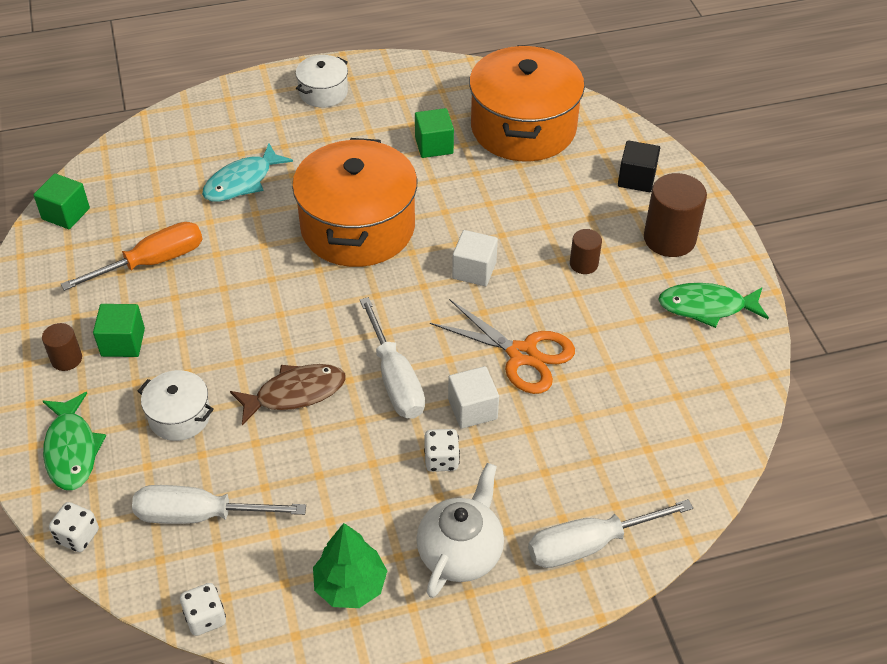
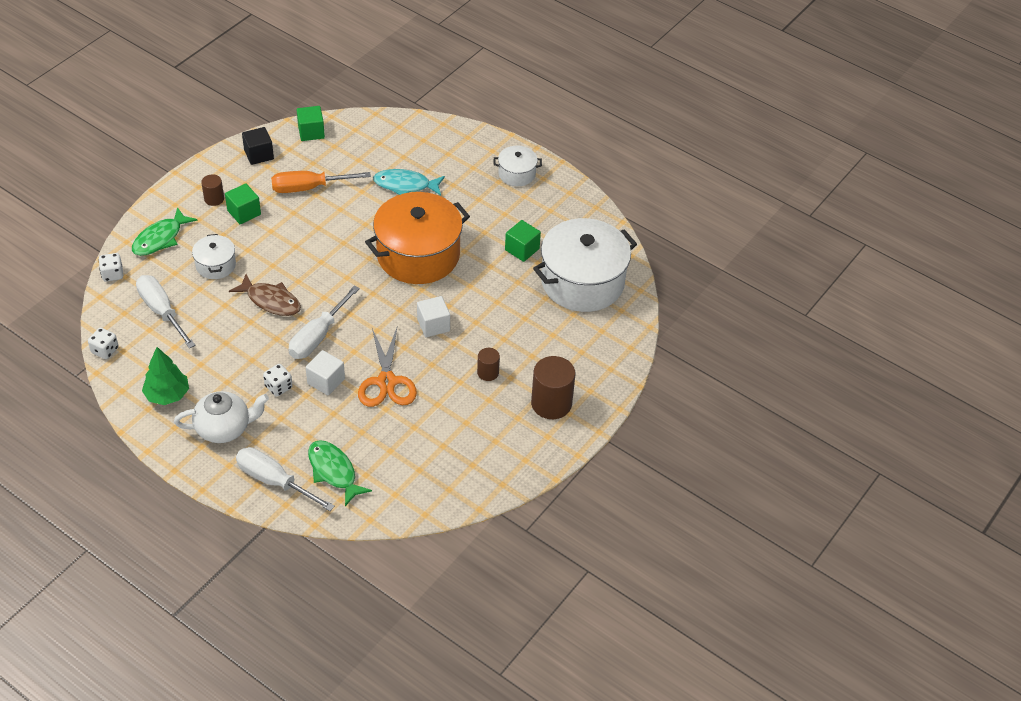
camera: 50 degrees right, 0 degrees up
orange screwdriver [61,222,203,291] -> orange screwdriver turned 150 degrees clockwise [271,171,371,193]
orange pot [469,45,585,162] -> white pot [533,218,637,312]
black cube [618,140,660,192] -> black cube moved to [242,127,274,165]
green fish [658,283,769,328] -> green fish moved to [308,440,372,506]

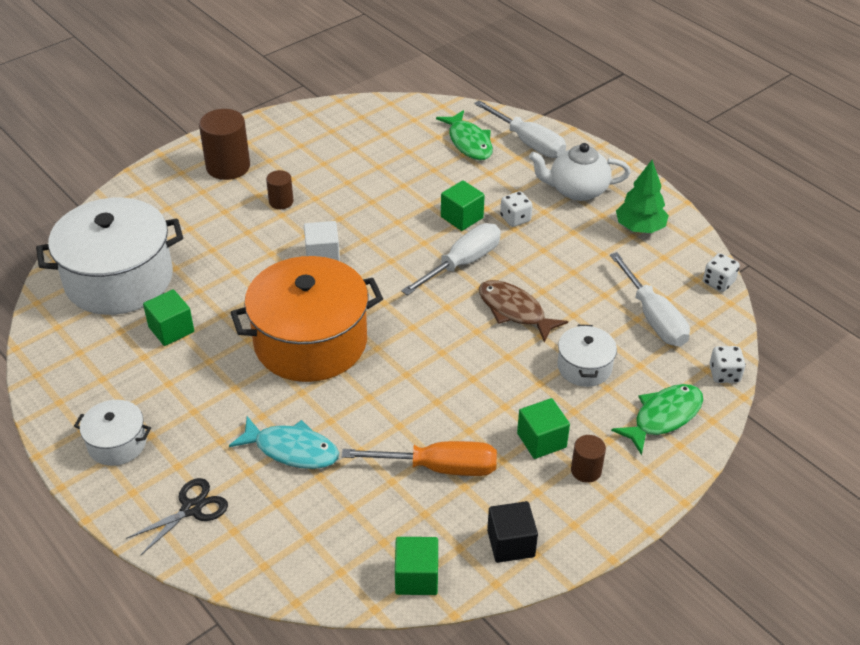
camera: 165 degrees left, 5 degrees down
white cube [306,350,345,396] -> green cube [441,180,485,231]
orange scissors [358,328,417,407] -> none
none -> black scissors [126,478,228,555]

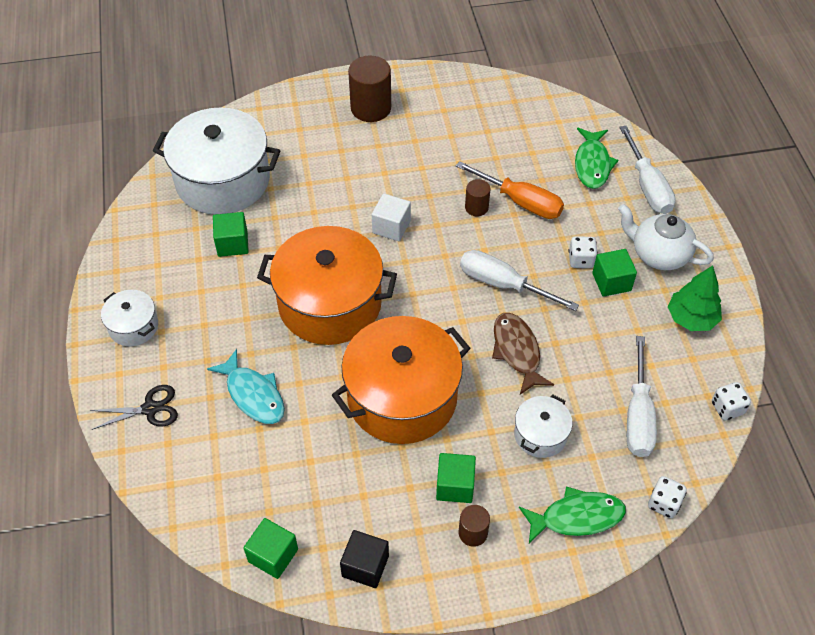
camera: 30 degrees right, 10 degrees up
brown cylinder [266,170,293,209] -> brown cylinder moved to [465,179,490,216]
orange screwdriver [342,441,497,476] -> orange screwdriver moved to [456,161,564,219]
white screwdriver [401,223,501,295] -> white screwdriver turned 135 degrees counterclockwise [460,250,579,311]
green cube [441,180,485,231] -> green cube moved to [592,249,637,296]
none -> orange pot [332,316,470,444]

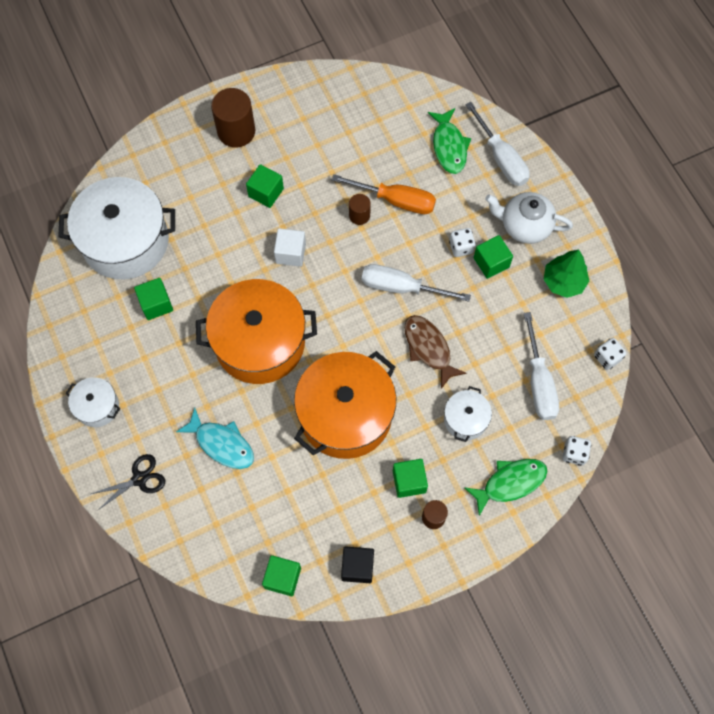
camera: 15 degrees left, 15 degrees up
none -> green cube [246,164,284,208]

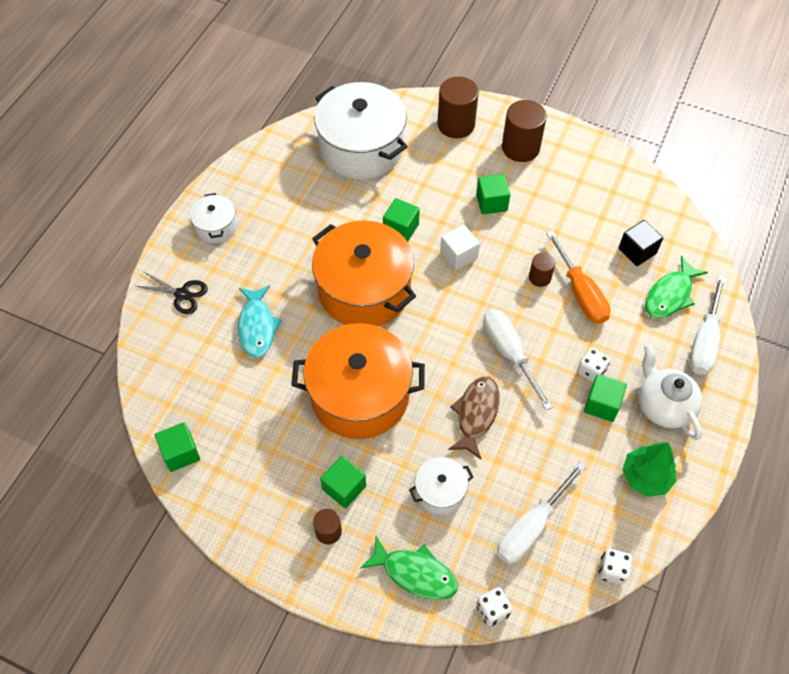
camera: 50 degrees right, 10 degrees down
green cube [134,278,173,320] -> green cube moved to [383,198,420,242]
black cube [341,546,374,583] -> black cube moved to [619,220,663,266]
none -> brown cylinder [437,77,479,138]

